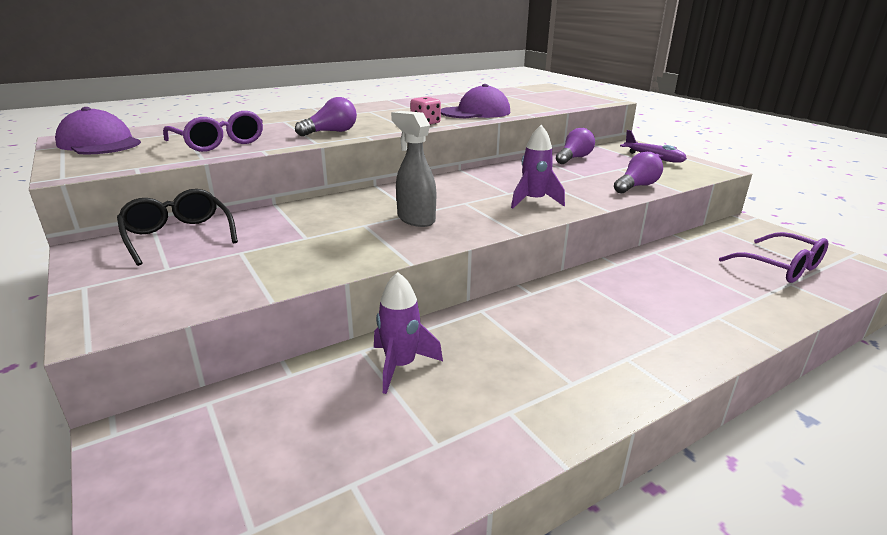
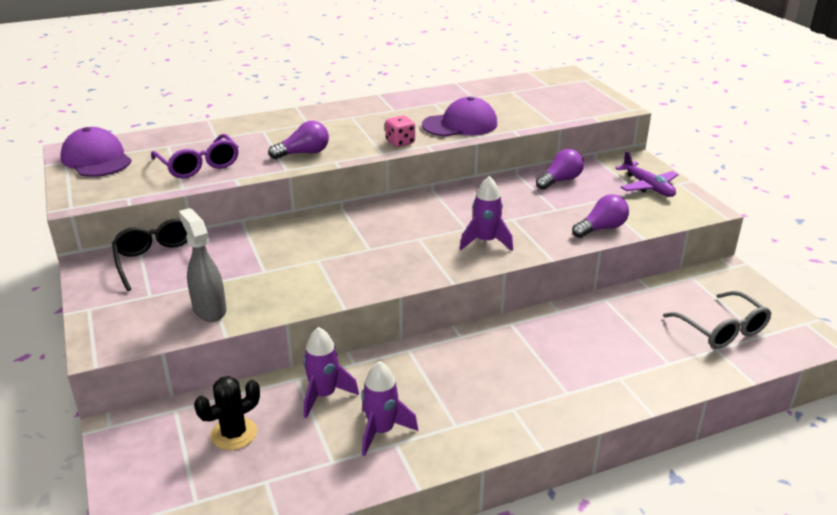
camera: 10 degrees right, 5 degrees up
grey spray bottle [391,111,436,227] -> grey spray bottle moved to [179,208,226,322]
purple glasses [719,232,829,283] -> grey glasses [663,291,771,349]
none -> black cactus [194,376,260,450]
none -> purple rocket [361,361,418,456]

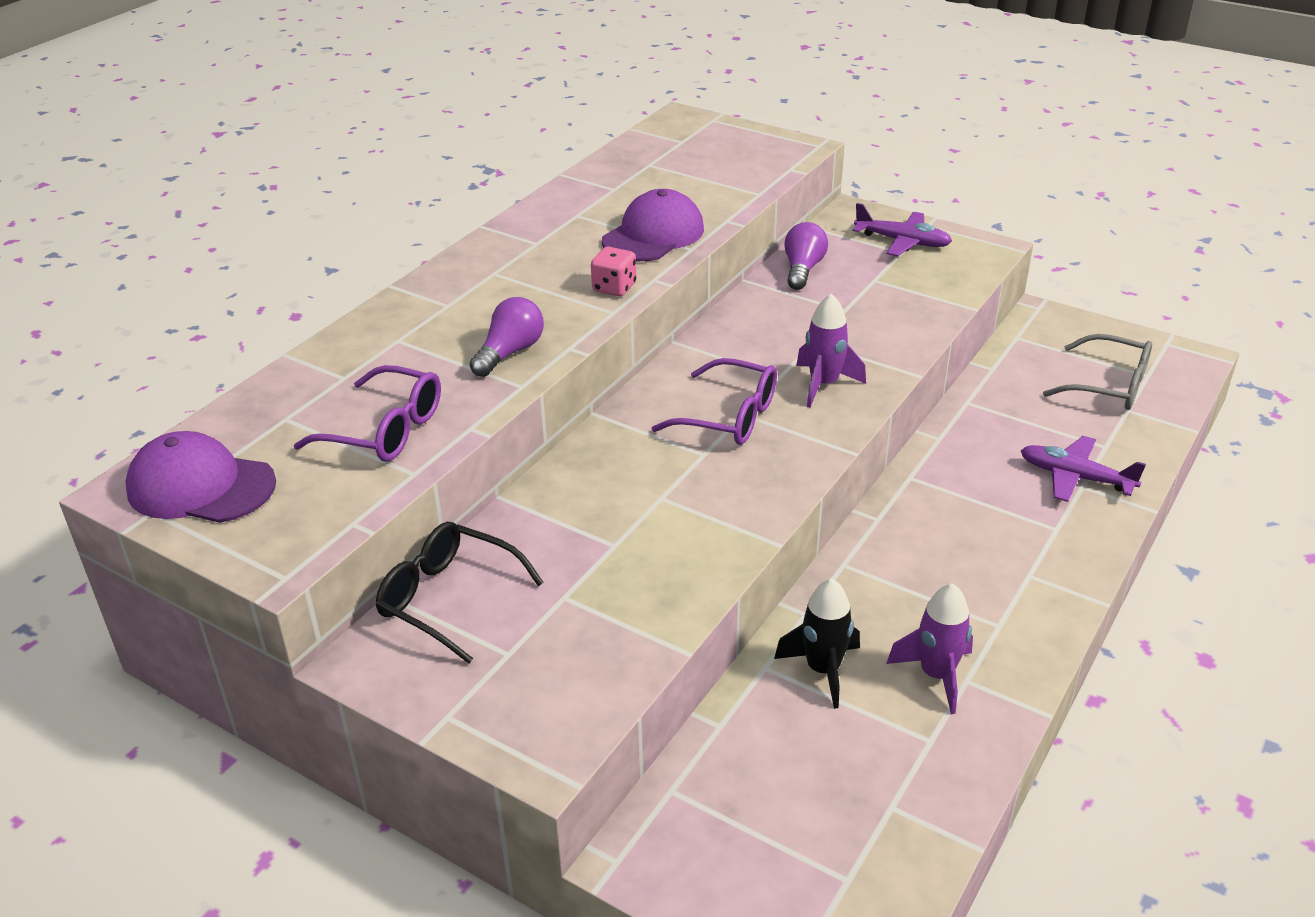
camera: 35 degrees left, 5 degrees up
grey spray bottle [179,208,226,322] -> none
black cactus [194,376,260,450] -> none
purple rocket [303,327,359,418] -> black rocket [774,578,860,709]
purple light bulb [572,194,629,238] -> none
none -> purple glasses [652,358,777,445]
none -> purple plane [1021,436,1146,502]

